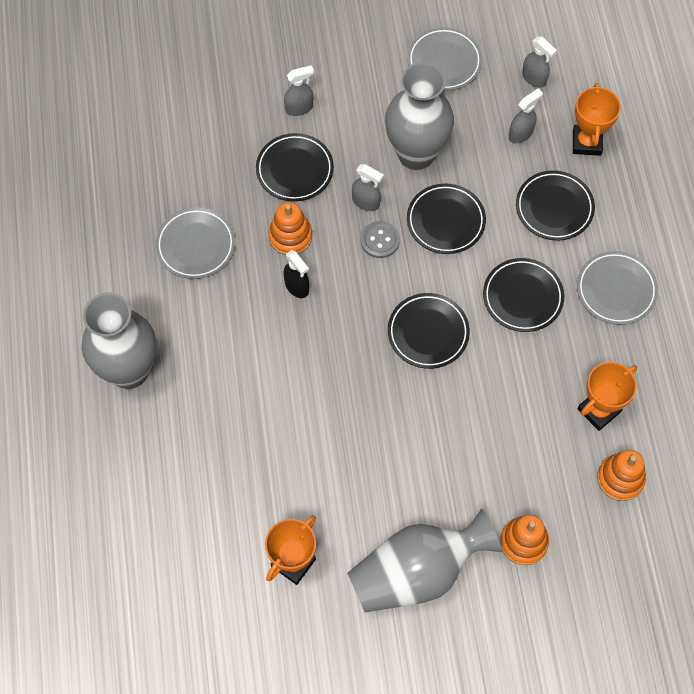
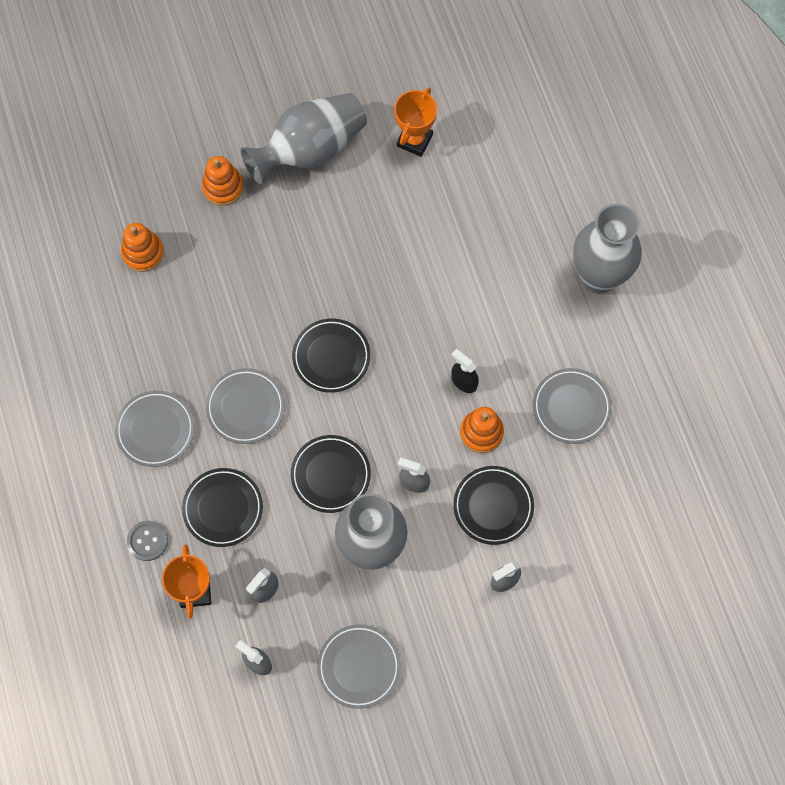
camera: 170 degrees right, 5 degrees up
grey button [360,221,400,258] -> grey button moved to [127,521,168,561]
black plate [483,258,564,332] -> grey plate [206,368,285,444]
orange trophy [577,362,637,431] -> none

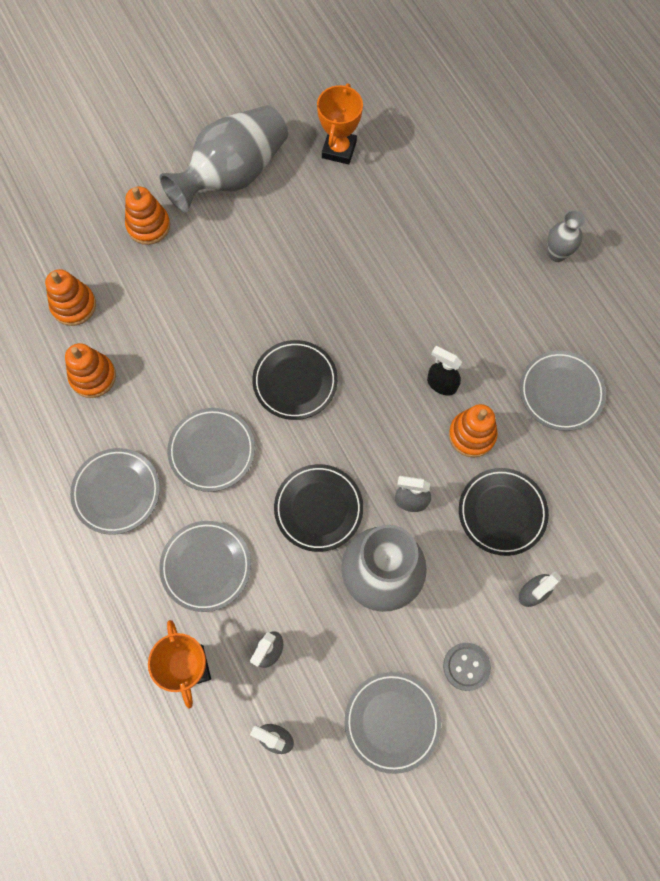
camera: 10 degrees left, 0 degrees up
grey button [127,521,168,561] -> grey button moved to [443,643,491,691]
black plate [182,468,263,547] -> grey plate [159,521,251,612]
grey vase [573,204,642,293] -> grey vase [548,210,585,262], size x0.47
none -> orange stacking toy [65,343,116,398]

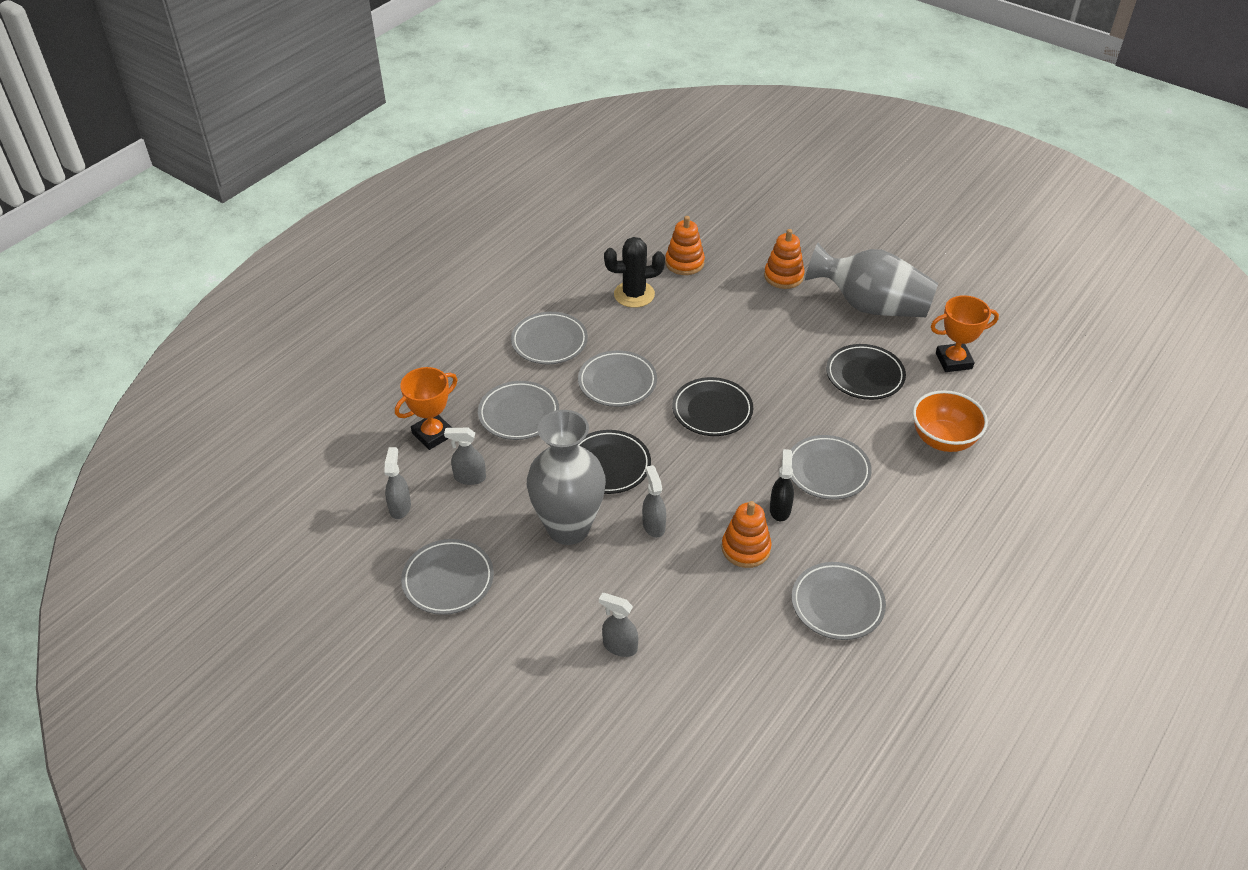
camera: 65 degrees right, 25 degrees down
orange stacking toy [65,343,116,398] -> black cactus [604,237,665,308]
grey button [443,643,491,691] -> none
black plate [459,468,549,556] -> black plate moved to [826,344,906,400]
grey vase [548,210,585,262] -> none
none -> grey plate [790,435,872,500]
none -> orange bowl [913,390,988,452]

